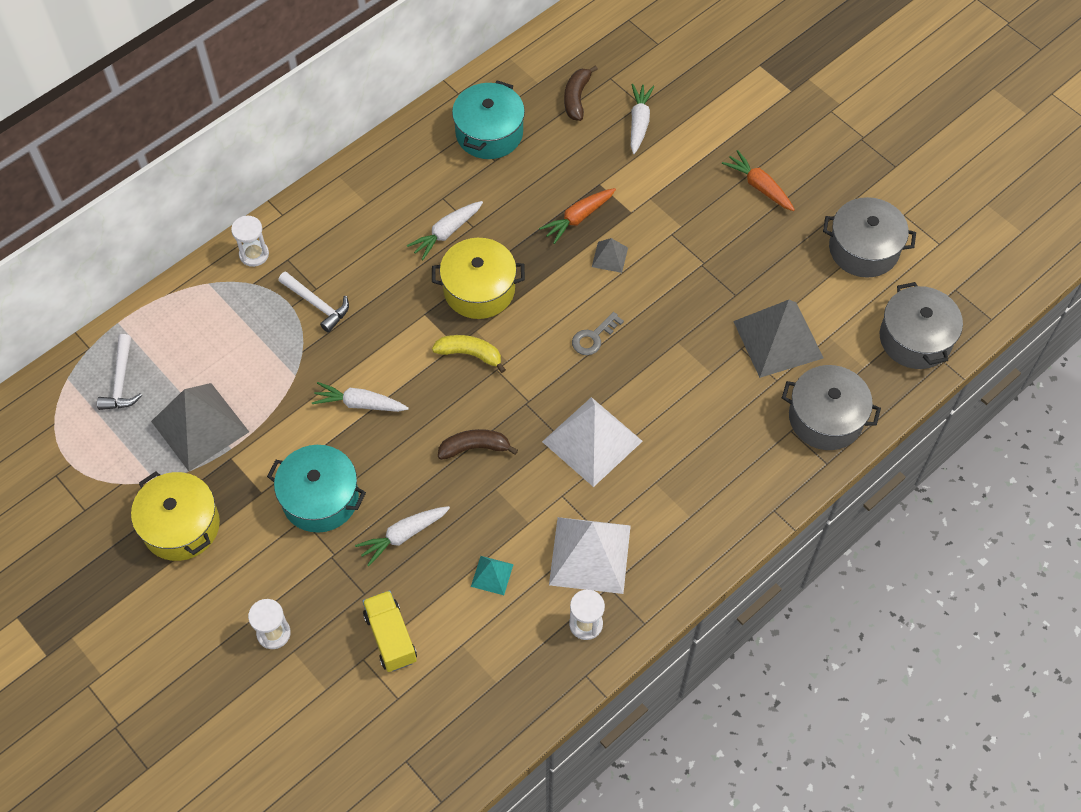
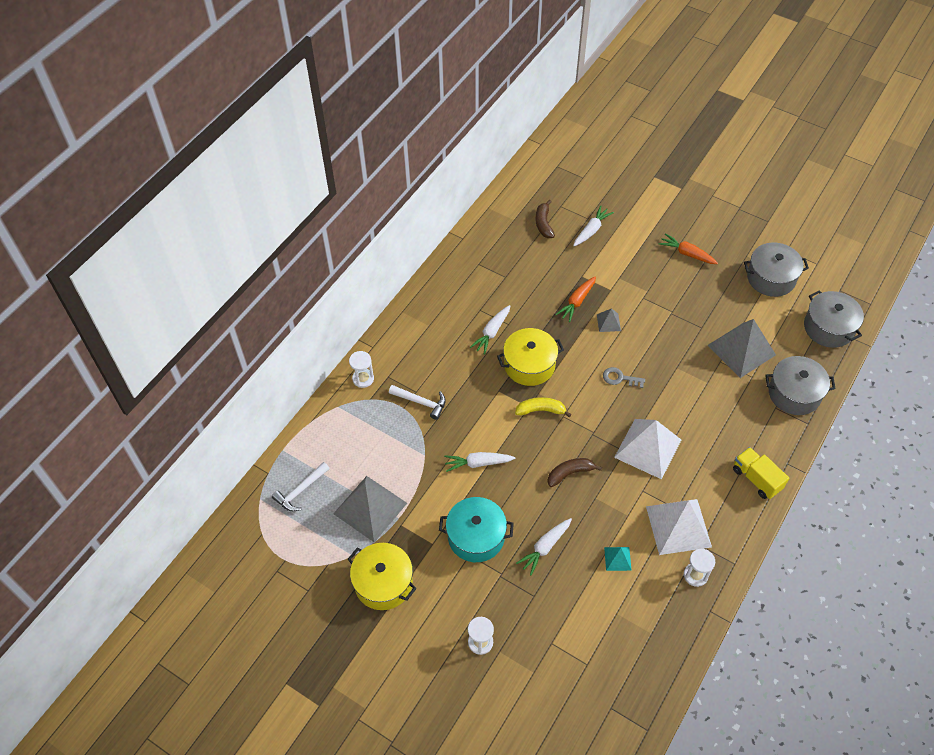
camera: 15 degrees left, 5 degrees down
white hammer [97,334,142,410] -> white hammer turned 60 degrees clockwise [272,462,330,511]
yellow truck [363,590,417,672] -> yellow truck moved to [733,447,789,499]
turquoise pot [452,80,525,159] -> none
grey key [572,312,624,355] -> grey key turned 75 degrees clockwise [603,367,645,388]
white carrot [631,84,655,154] -> white carrot turned 45 degrees clockwise [573,205,614,246]

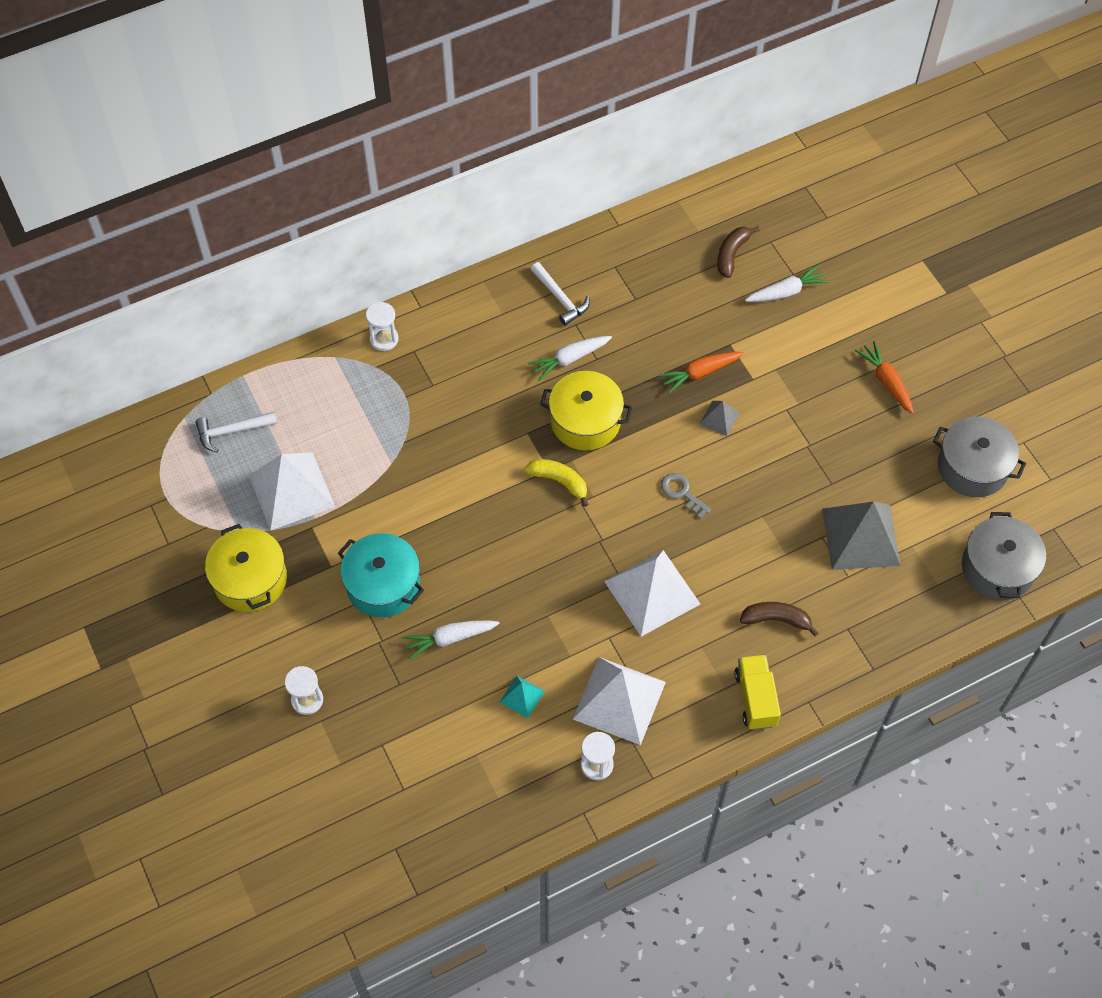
camera: 30 degrees right, 5 degrees up
grey pyramid [333,476,407,542] -> white pyramid [249,452,335,531]
white hammer [389,385,446,420] -> white hammer moved to [531,262,590,326]
white carrot [444,452,515,472] -> none
brown banana [547,458,602,487] -> brown banana moved to [740,602,819,636]
grey pot [765,356,836,415] -> none

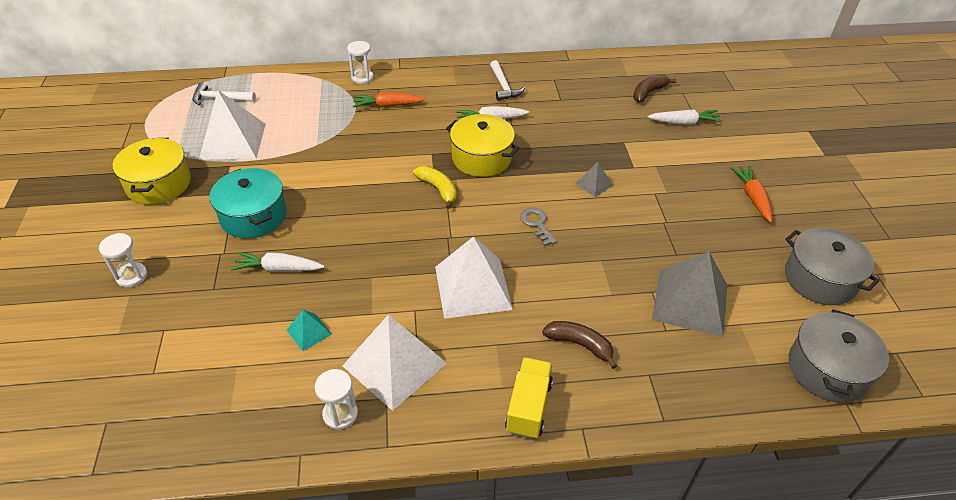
camera: 20 degrees right, 15 degrees down
orange carrot [658,352,744,393] -> orange carrot moved to [353,92,425,107]

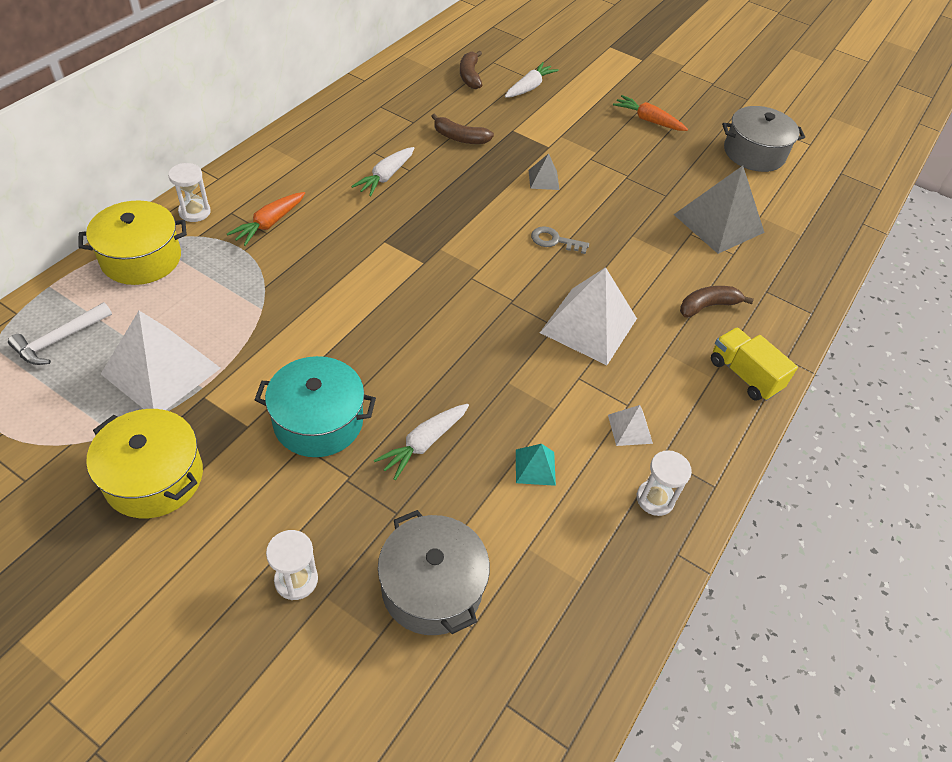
camera: 55 degrees left, 5 degrees up
white pyramid [343,315,447,411] -> white pyramid [608,405,653,446], size x0.46
yellow banana [413,166,457,209] -> none
yellow pot [446,114,520,177] -> yellow pot moved to [78,200,187,285]
white hammer [490,60,525,101] -> none
grey pot [789,309,889,402] -> grey pot moved to [378,510,490,635]
none -> brown banana [431,113,494,144]

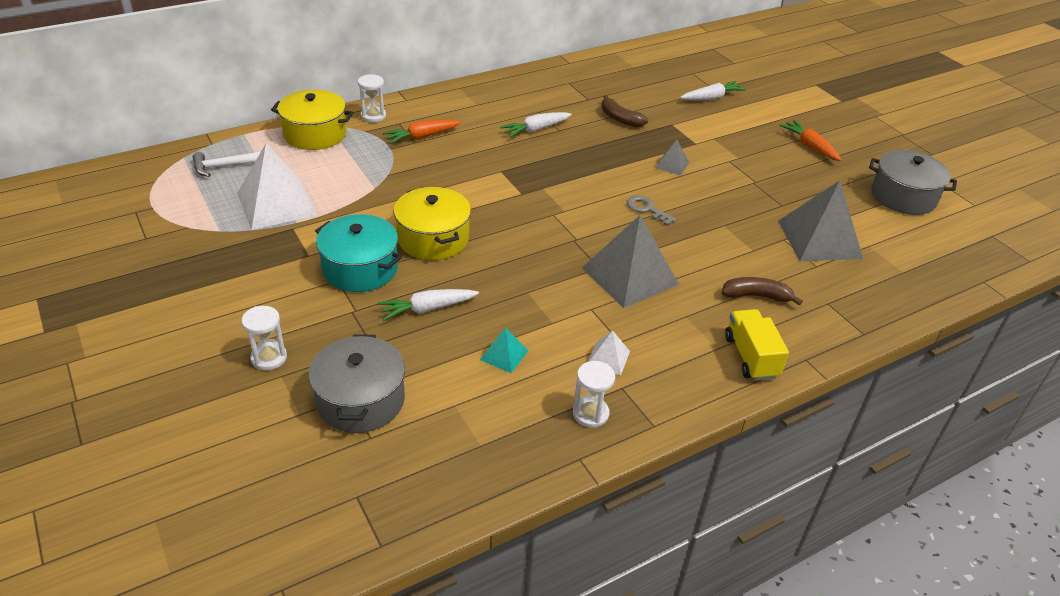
camera: 30 degrees right, 10 degrees down
yellow pot [86,409,203,518] -> yellow pot moved to [393,187,471,260]
brown banana [460,51,482,89] -> none
white pyramid [540,267,637,365] -> grey pyramid [582,215,679,308]

